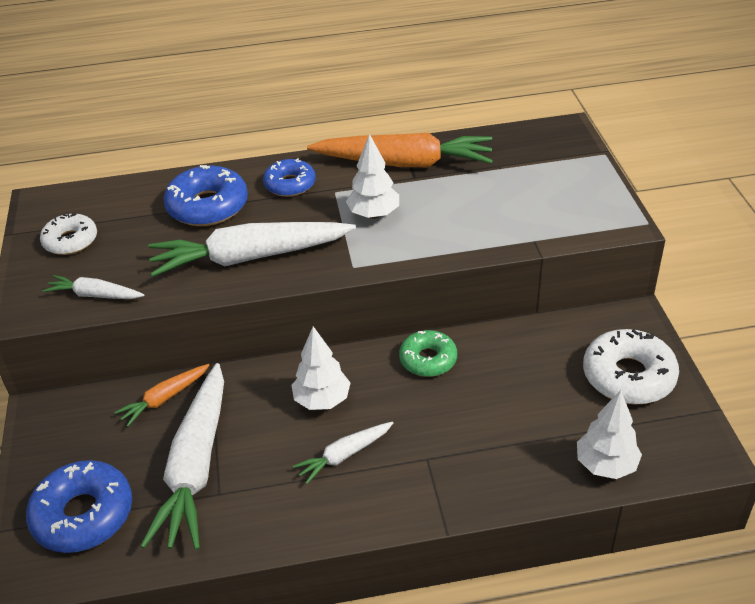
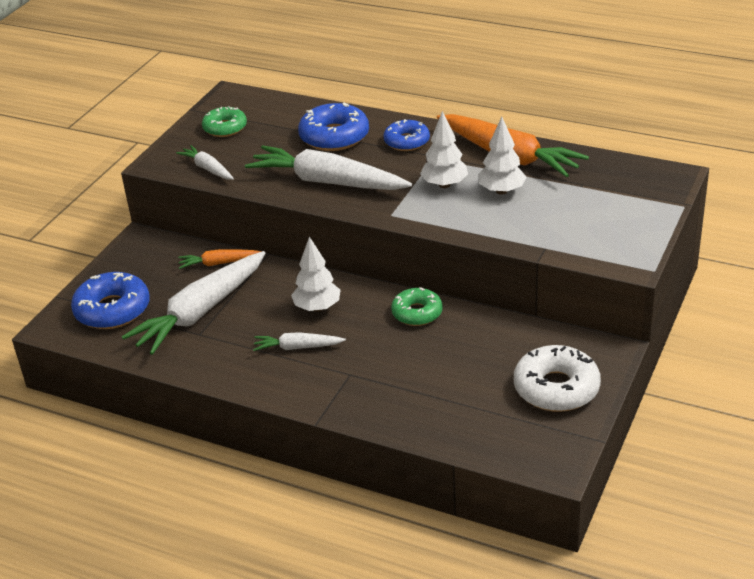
camera: 35 degrees right, 5 degrees down
white donut [40,212,97,255] -> green donut [202,106,247,137]
white tree [577,390,642,479] -> white tree moved to [478,117,526,195]

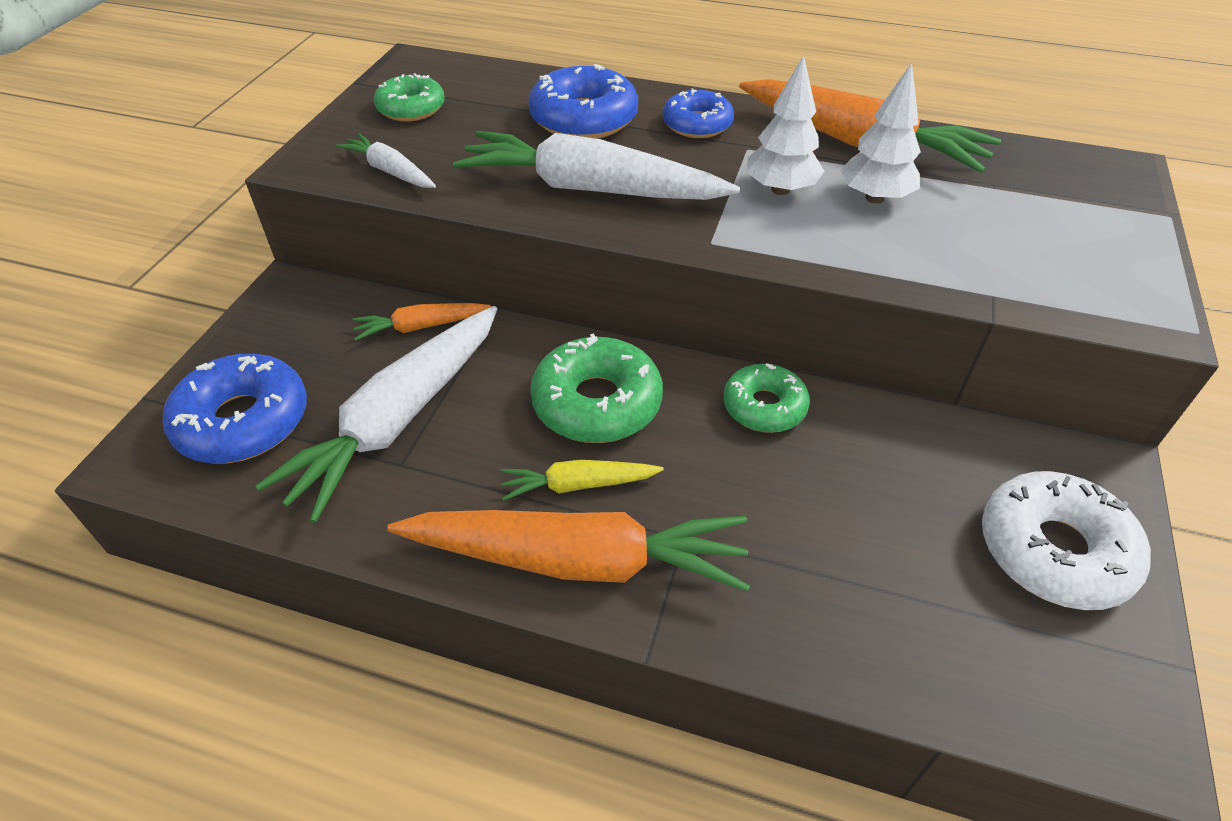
camera: 10 degrees left, 10 degrees up
white carrot [253,332,346,351] -> yellow carrot [500,460,664,501]
white tree [291,236,340,312] -> green donut [530,334,663,443]
none -> orange carrot [387,510,750,592]

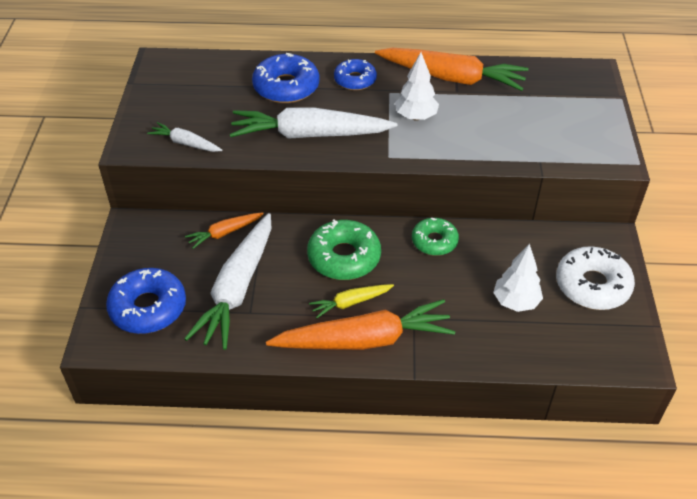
camera: 15 degrees left, 0 degrees up
green donut [374,73,445,122] -> none
white tree [840,63,921,203] -> white tree moved to [493,244,543,312]

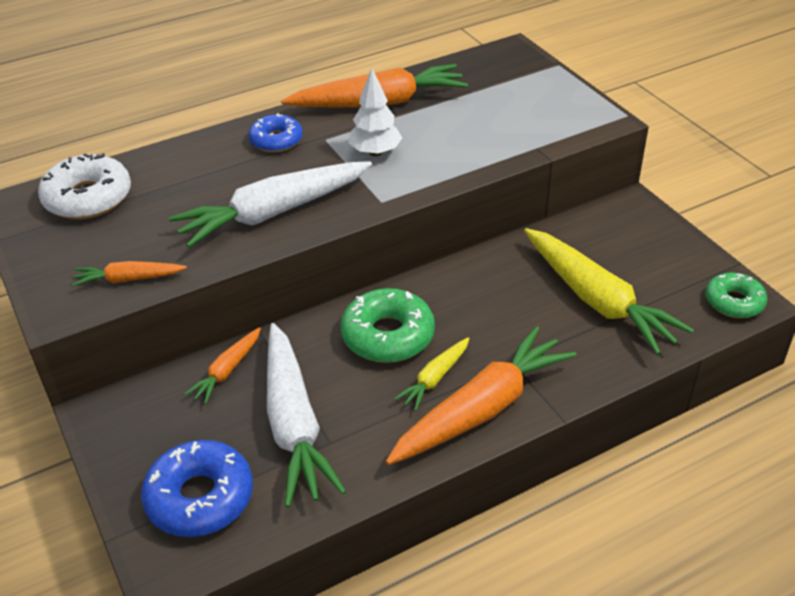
camera: 30 degrees left, 5 degrees down
white carrot [147,122,222,152] -> orange carrot [72,261,187,286]
blue donut [252,53,319,103] -> none
green donut [412,218,459,256] -> green donut moved to [705,272,767,318]
white tree [493,244,543,312] -> yellow carrot [524,228,694,355]
white donut [556,246,635,310] -> white donut moved to [38,153,131,219]

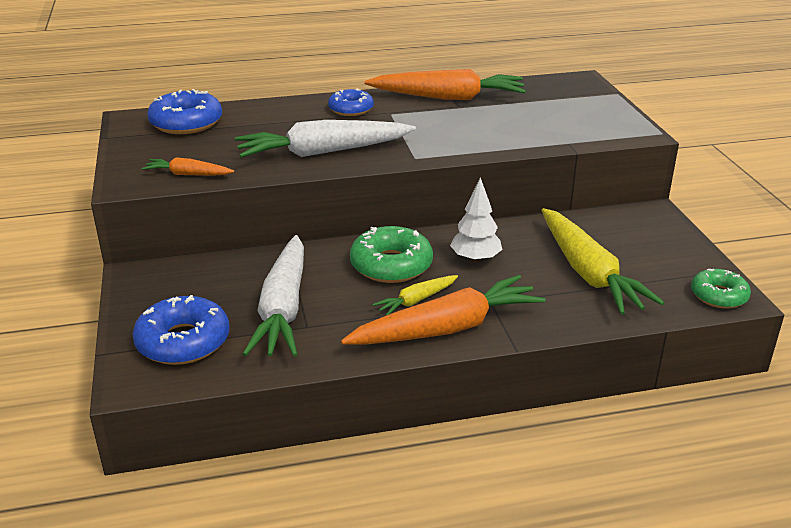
camera: 15 degrees right, 10 degrees down
white donut [38,153,131,219] -> blue donut [147,89,222,134]
orange carrot [185,327,261,404] -> none
white tree [349,68,402,156] -> white tree moved to [450,177,502,263]

